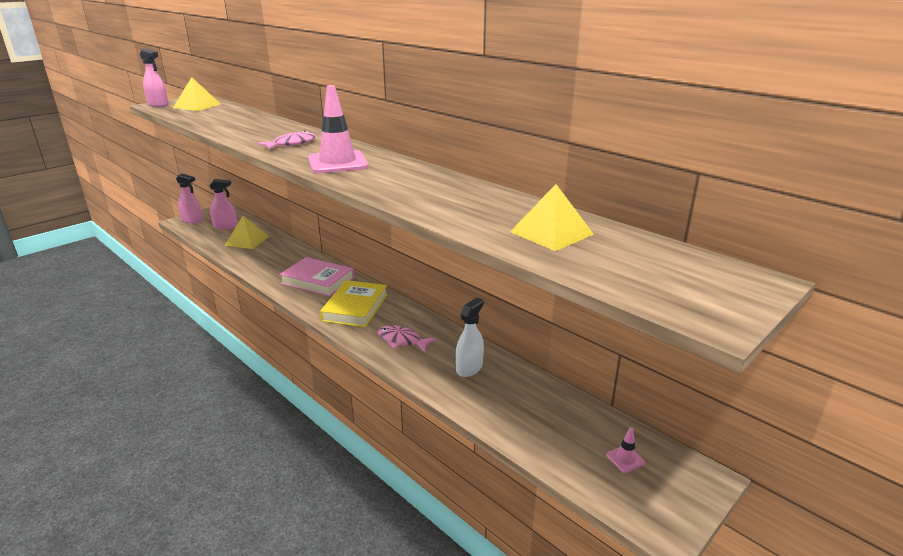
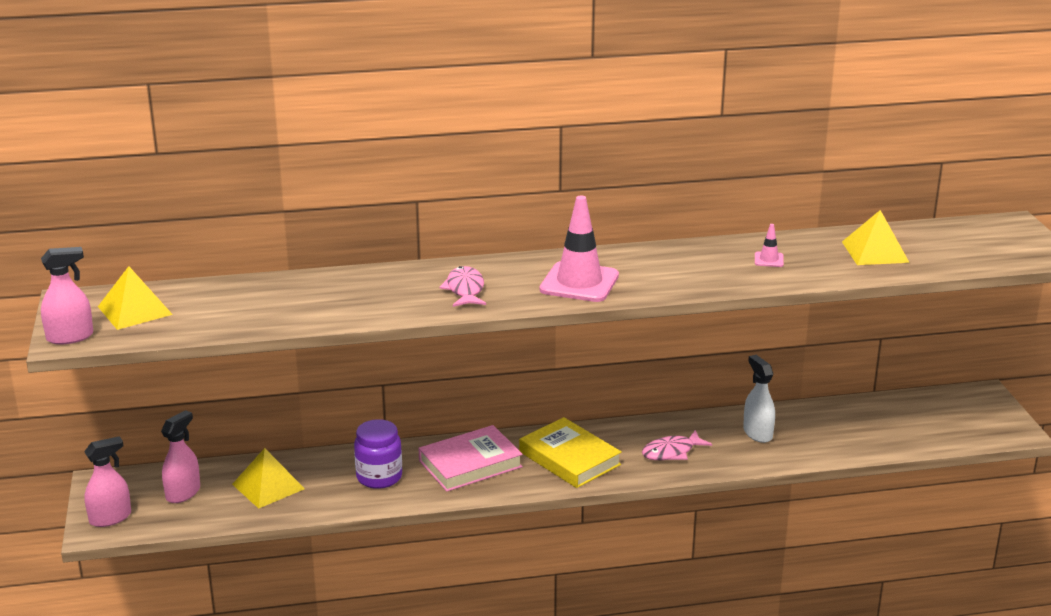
camera: 55 degrees left, 0 degrees up
pink traffic cone [606,427,645,473] -> pink traffic cone moved to [755,224,784,267]
none -> purple jar [354,419,402,489]

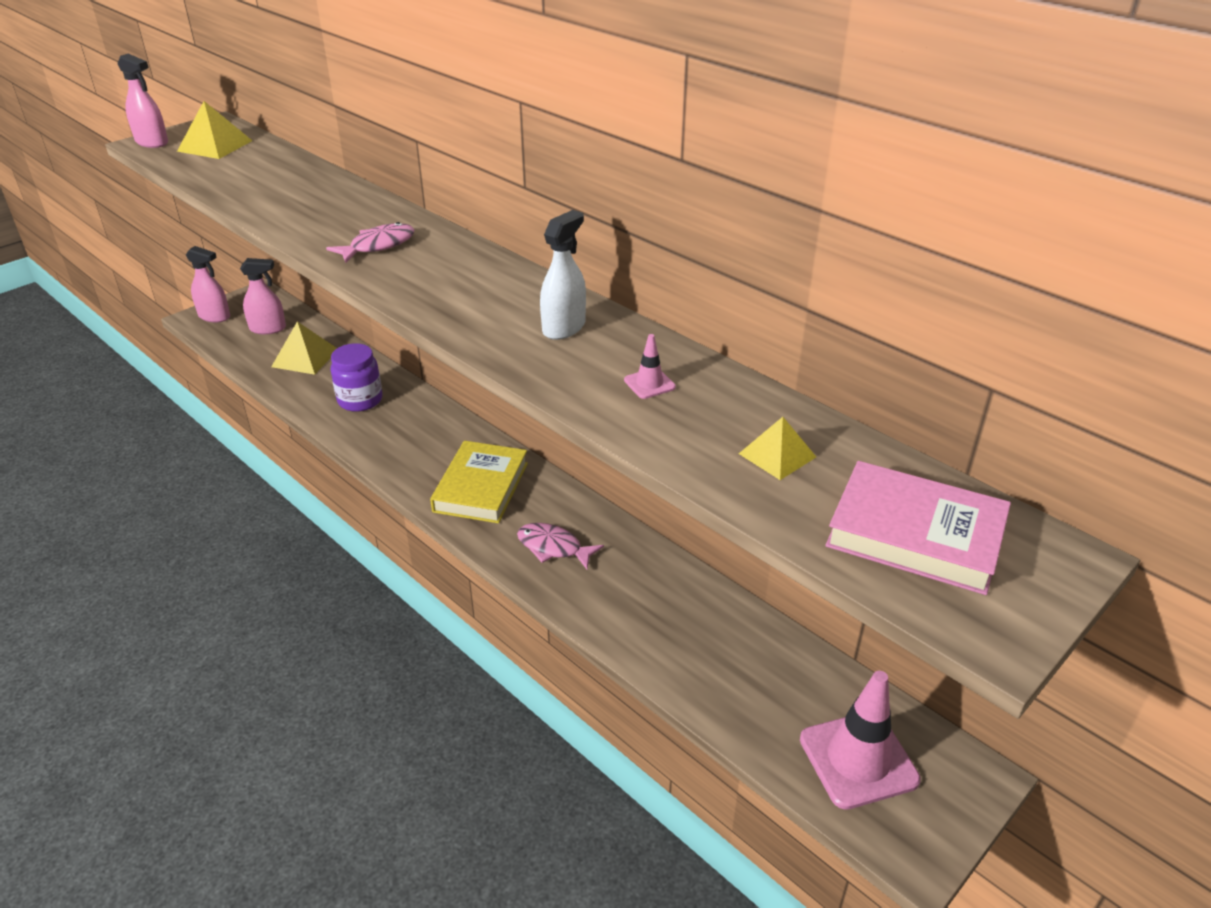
camera: 55 degrees right, 10 degrees up
pink book [418,425,523,492] -> pink book moved to [825,461,1011,595]
pink traffic cone [539,196,619,302] -> pink traffic cone moved to [800,671,921,810]
white spray bottle [743,355,775,443] -> white spray bottle moved to [540,210,586,340]
yellow pyramid [842,210,910,265] -> yellow pyramid [739,417,816,480], size x0.65

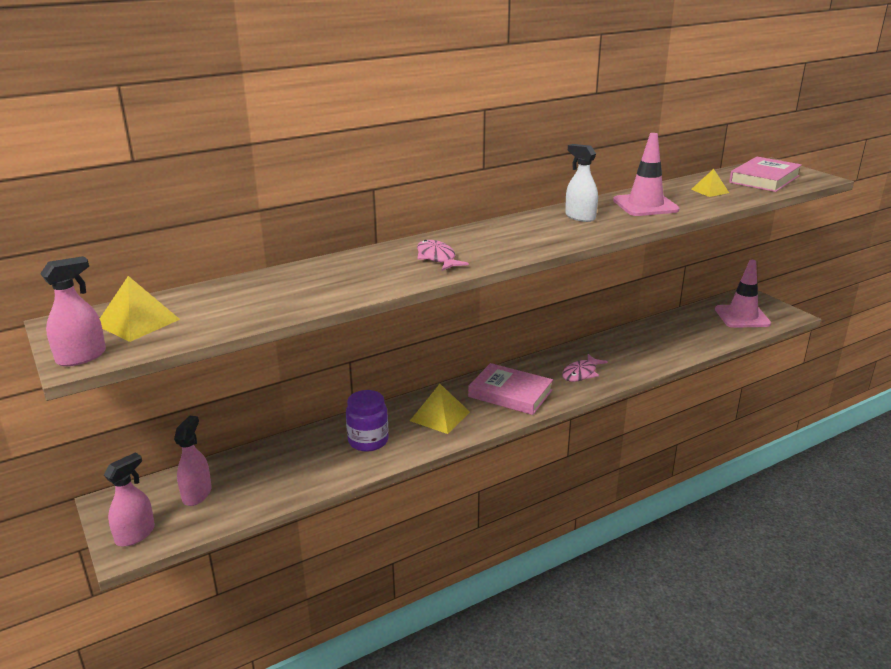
camera: 75 degrees left, 10 degrees down
yellow pyramid [271,321,337,375] -> yellow pyramid moved to [410,384,470,434]
yellow book [430,441,528,523] -> pink book [468,363,553,415]
pink traffic cone [624,334,676,399] -> pink traffic cone [613,133,680,216], size x2.31

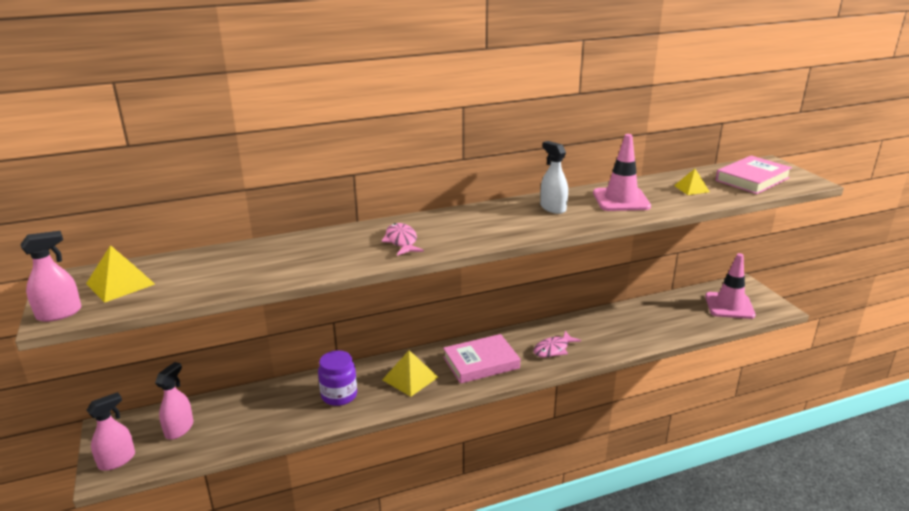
camera: 10 degrees right, 0 degrees up
pink book [468,363,553,415] -> pink book turned 60 degrees counterclockwise [443,334,520,384]

